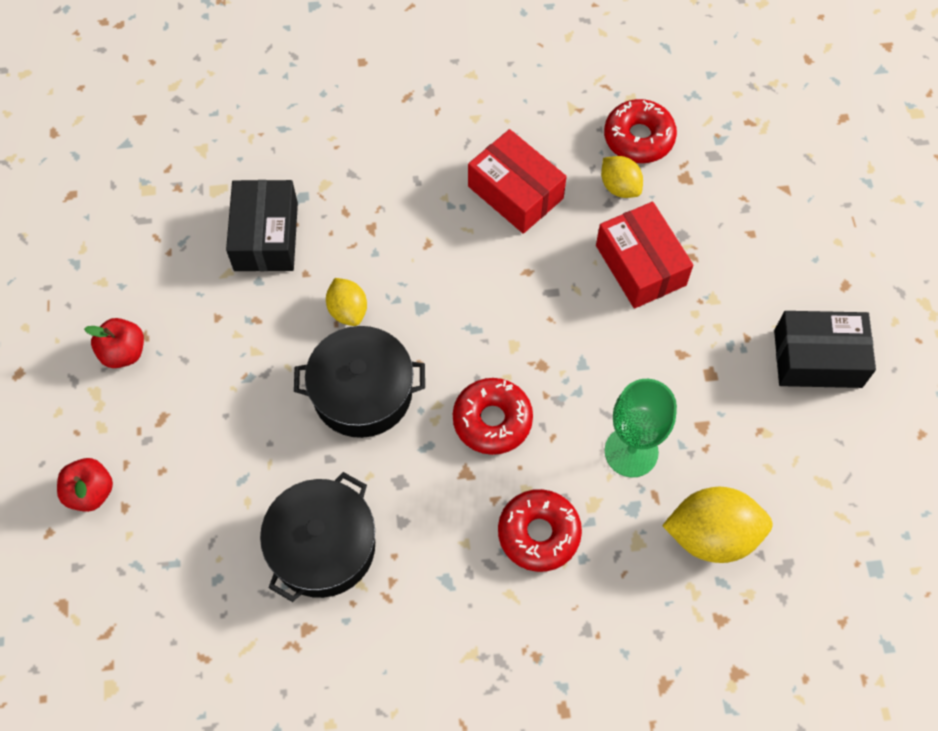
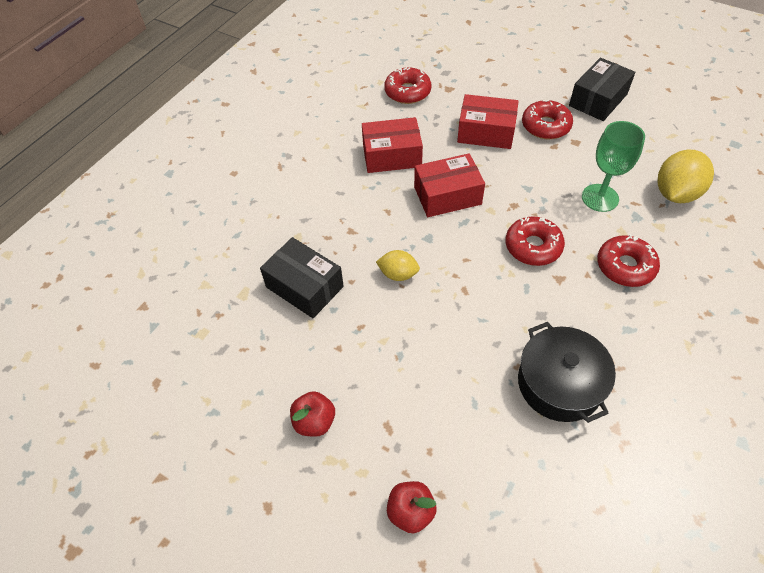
camera: 50 degrees left, 10 degrees down
black pot [294,326,425,438] -> none
yellow lemon [601,156,643,198] -> none
none -> red box [414,153,485,217]
none -> red donut [522,100,573,139]

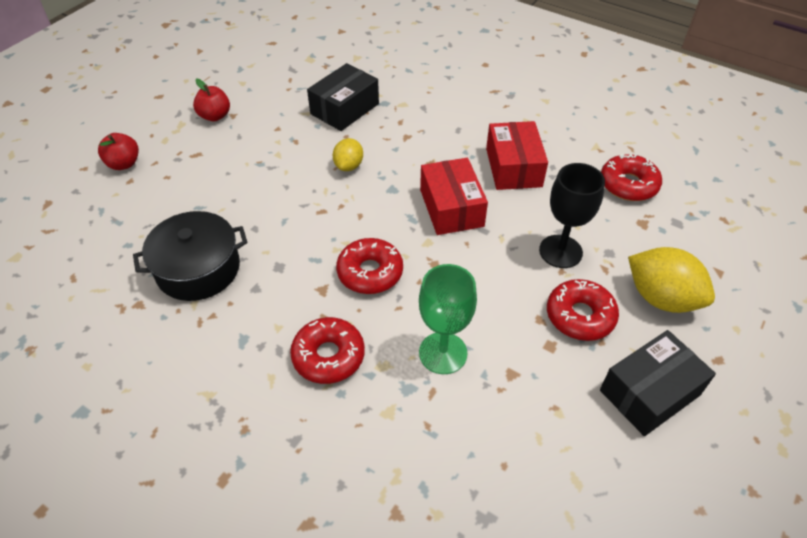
camera: 90 degrees right, 5 degrees down
red box [457,94,519,149] -> black goblet [539,163,605,268]
black box [569,58,635,121] -> black box turned 75 degrees counterclockwise [600,330,716,436]
yellow lemon [658,150,714,203] -> yellow lemon moved to [628,247,715,313]

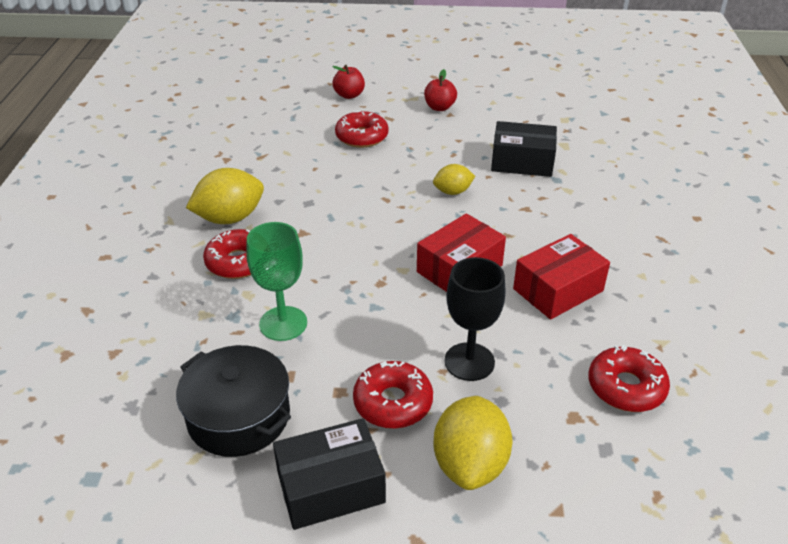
camera: 60 degrees right, 10 degrees down
black pot [133,211,247,301] -> black pot moved to [176,345,291,457]
red donut [336,238,403,294] -> red donut moved to [335,111,389,148]
black box [600,330,716,436] -> black box turned 45 degrees counterclockwise [273,418,386,530]
none -> yellow lemon [186,168,264,224]

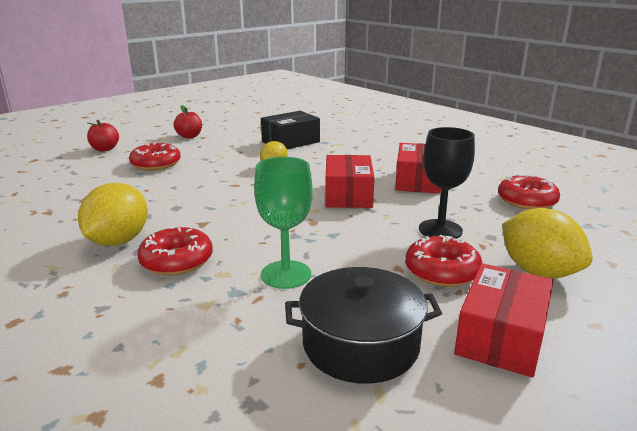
camera: 45 degrees left, 15 degrees down
black box [273,418,386,530] -> red box [454,263,553,378]

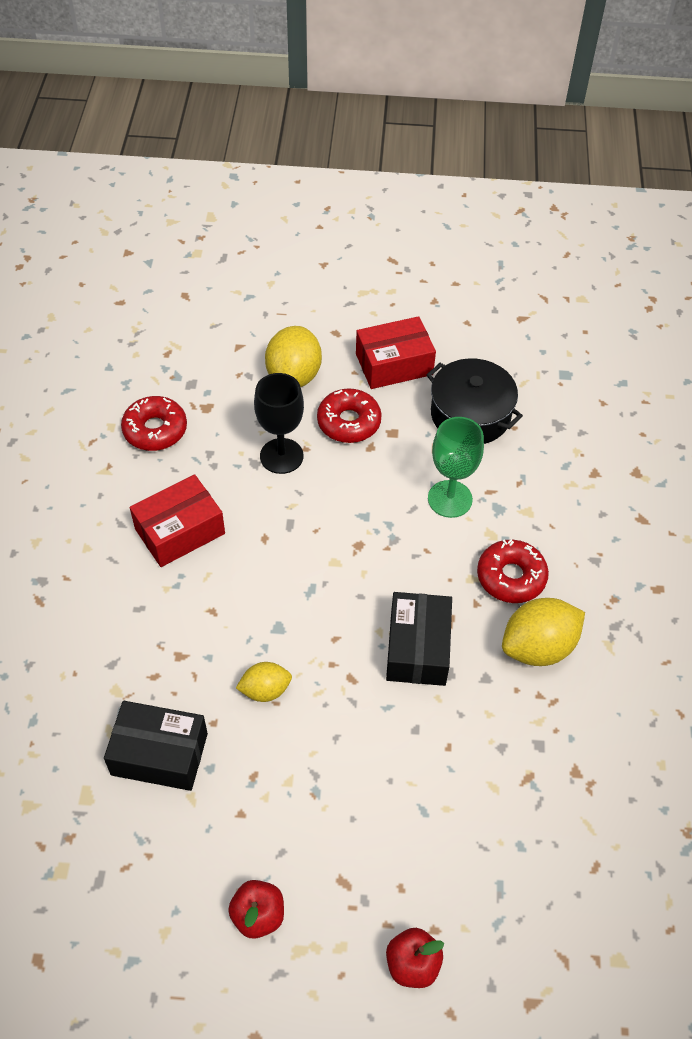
camera: 135 degrees left, 30 degrees up
red donut [129,142,181,171] -> none
red box [325,155,375,208] -> none
none -> black box [386,592,452,686]

